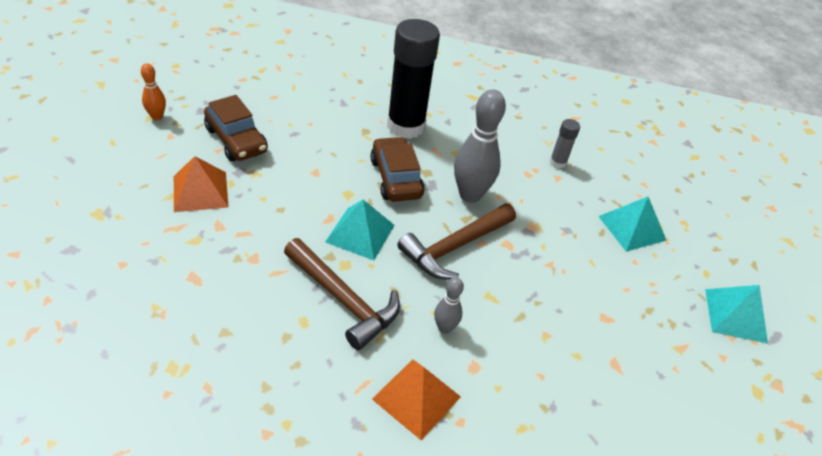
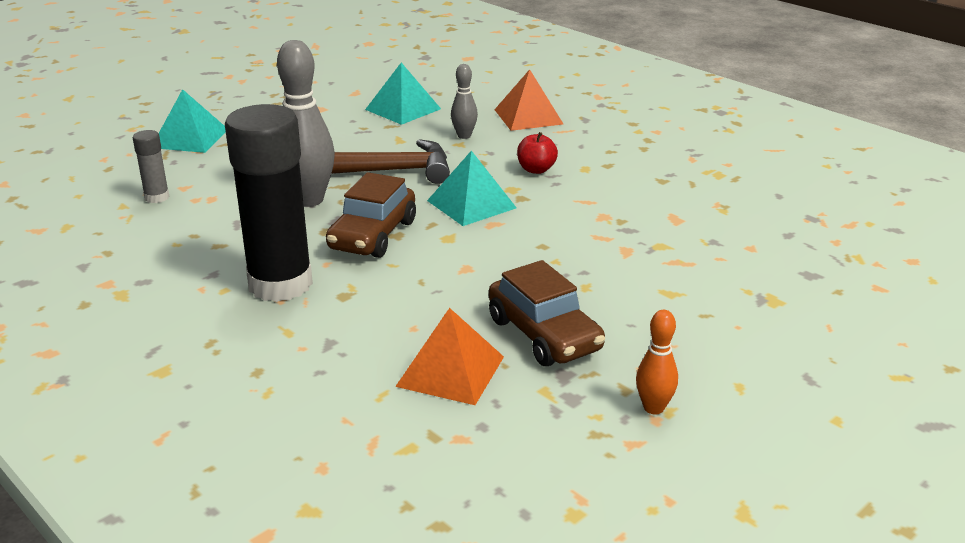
camera: 140 degrees left, 15 degrees down
orange pyramid [174,156,229,212] -> orange pyramid moved to [395,308,504,405]
brown car [204,95,268,162] -> brown car turned 150 degrees clockwise [489,260,605,366]
brown hammer [284,238,400,350] -> red apple [517,132,558,174]
turquoise pyramid [705,285,768,344] -> turquoise pyramid moved to [365,62,441,125]

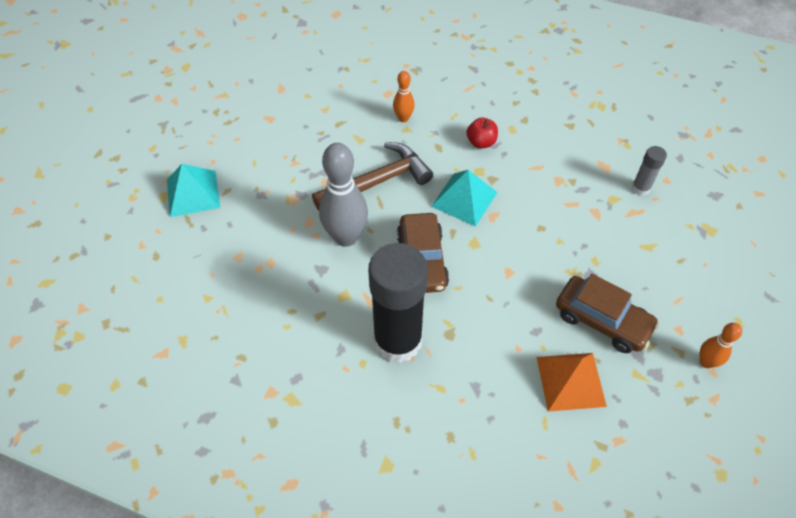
camera: 25 degrees left, 25 degrees up
grey glue stick [133,130,170,203] -> grey glue stick moved to [632,146,667,195]
turquoise pyramid [365,62,441,125] -> none
grey bowling pin [451,64,478,139] -> orange bowling pin [393,71,415,122]
orange pyramid [494,69,563,131] -> none

